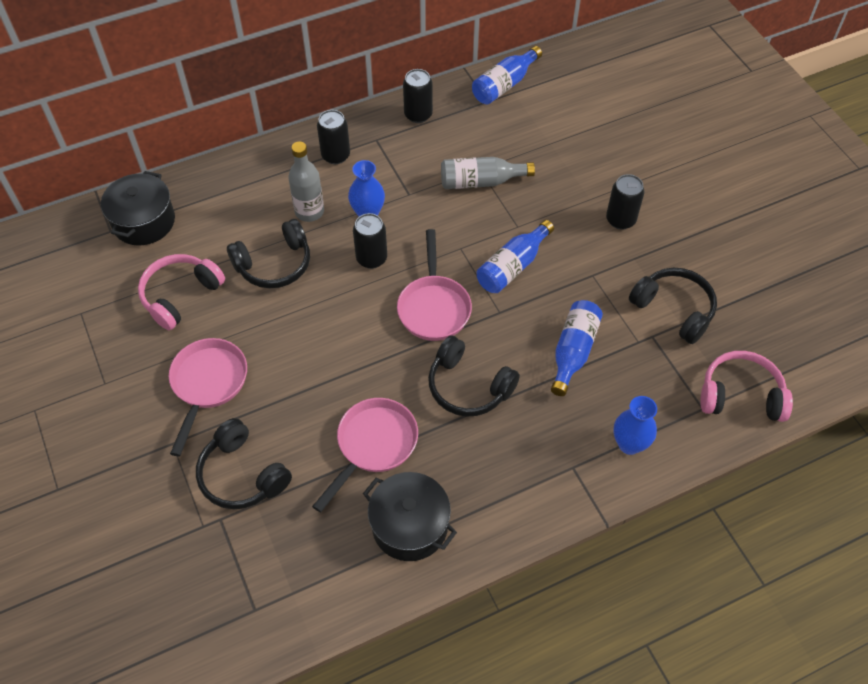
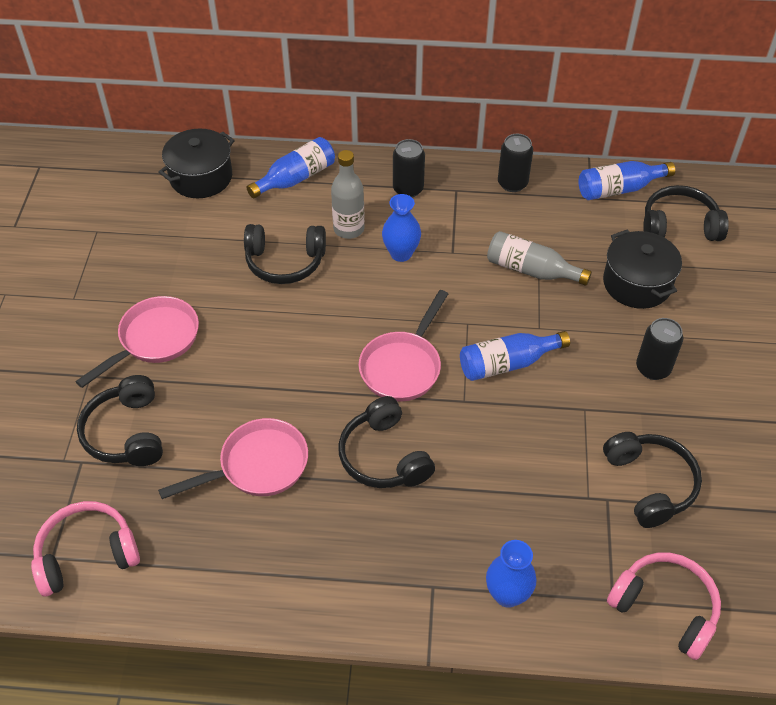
camera: 30 degrees right, 5 degrees down
pink headphones [138,254,225,330] -> pink headphones moved to [31,501,140,597]
black can [353,213,387,269] -> none
black pot [363,472,457,561] -> black pot moved to [603,229,682,309]
blue bottle [551,300,603,396] -> blue bottle moved to [247,137,335,199]
none -> black headphones [643,185,729,241]

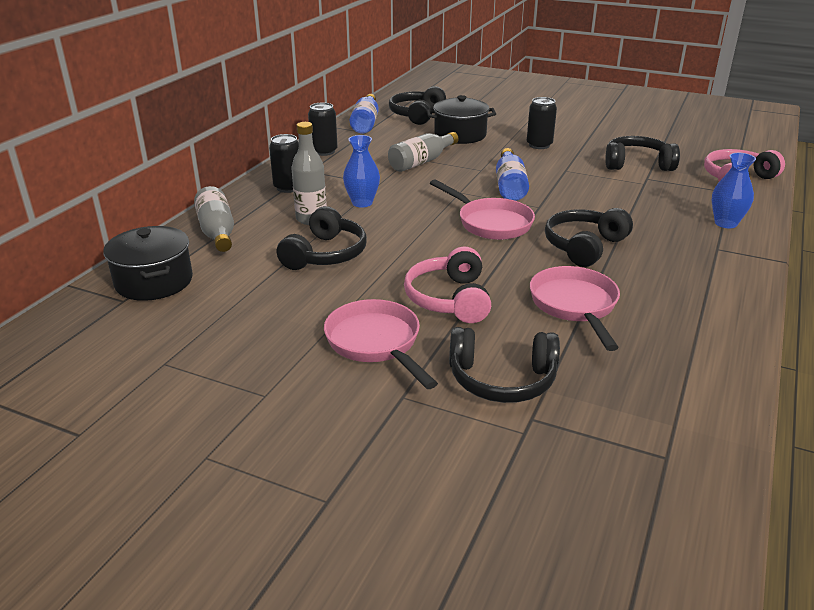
camera: 70 degrees left, 20 degrees down
pink headphones [31,501,140,597] -> pink headphones moved to [404,247,491,323]
blue bottle [247,137,335,199] -> grey bottle [194,186,234,252]
black headphones [338,396,435,488] -> black headphones turned 135 degrees clockwise [545,208,633,267]

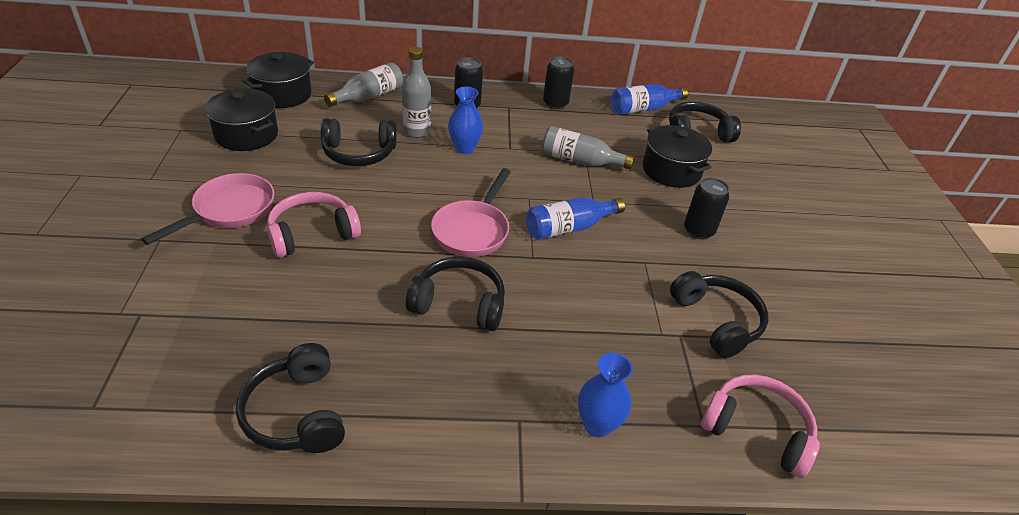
camera: 60 degrees right, 10 degrees up
black headphones [449,327,560,403] -> black headphones moved to [236,343,345,453]
pink pan [530,266,620,351] -> none
none -> black pot [205,89,278,151]

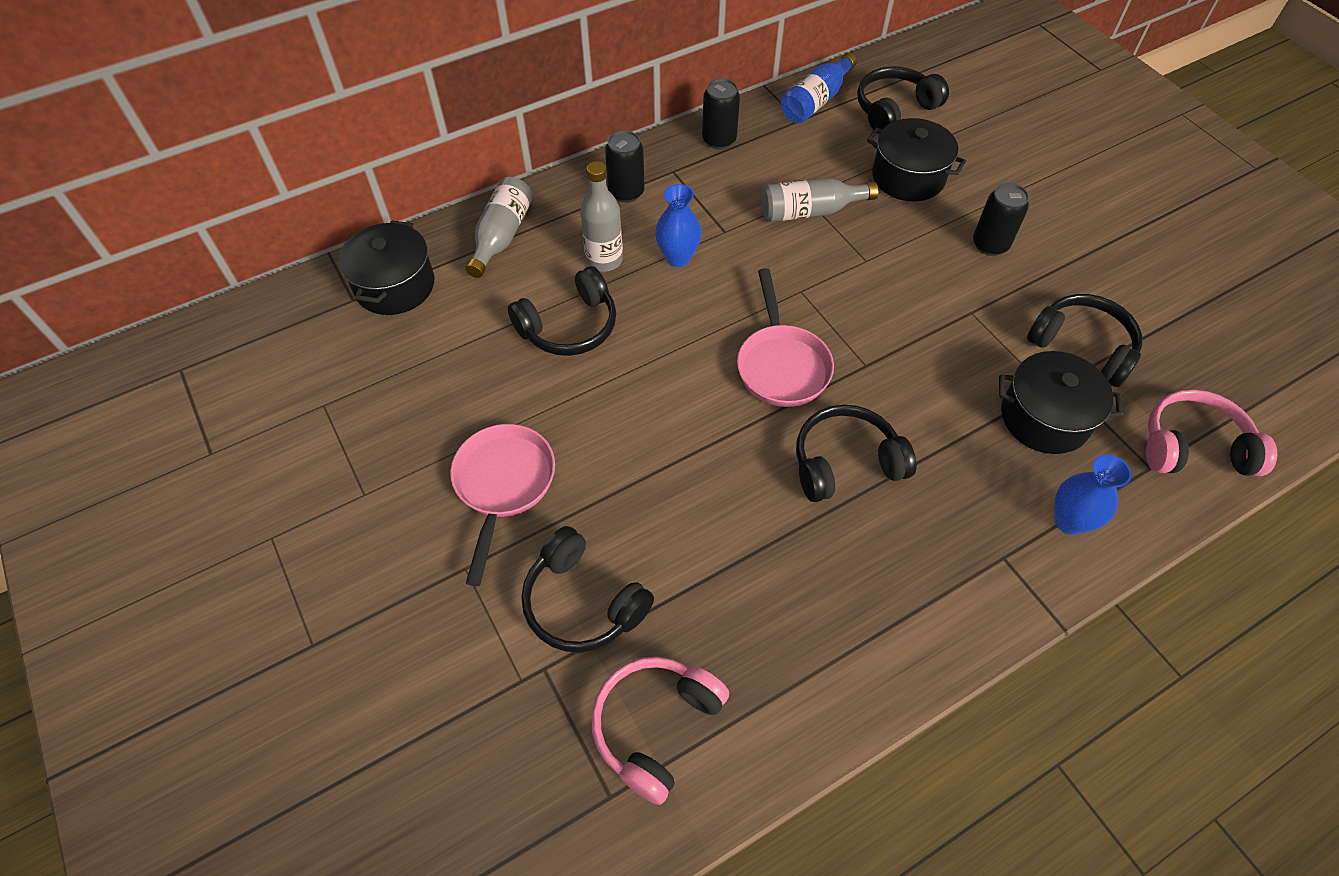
camera: 25 degrees left, 15 degrees up
black pot [205,89,278,151] -> black pot moved to [999,351,1122,454]
black headphones [236,343,345,453] -> black headphones moved to [521,526,654,653]
pink headphones [267,192,361,258] -> pink headphones moved to [591,656,729,805]
blue bottle [526,197,625,240] -> none

